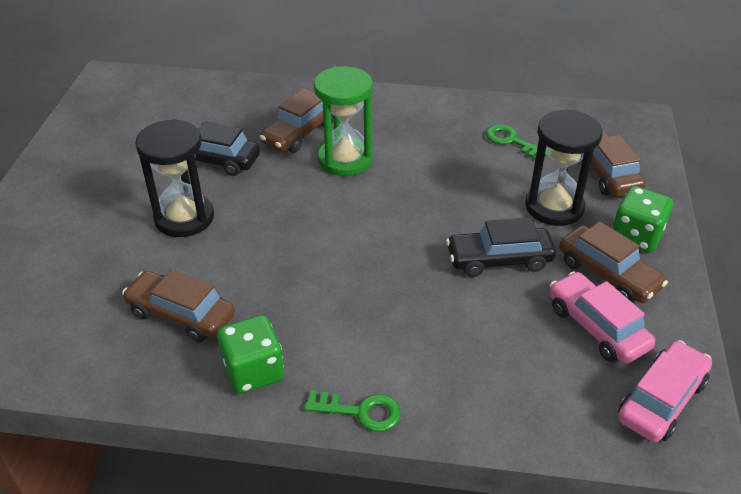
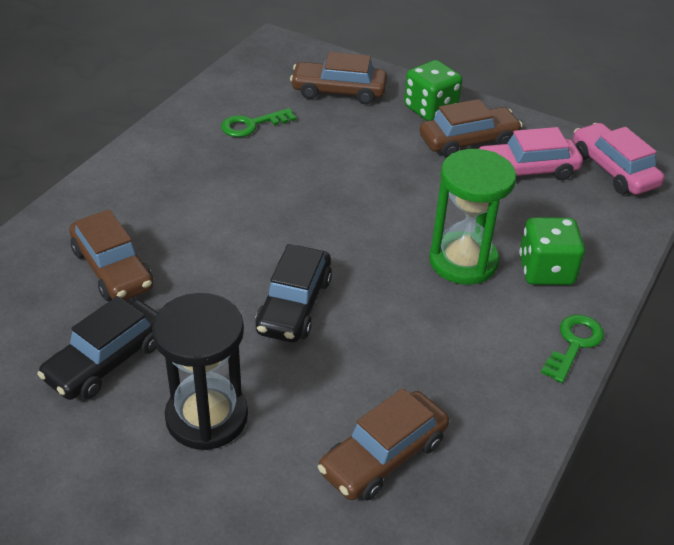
camera: 70 degrees left, 0 degrees up
green dice [217,315,284,394] -> green dice moved to [519,217,585,285]
green hourglass [314,66,373,176] -> green hourglass moved to [429,149,516,285]
black car [446,217,556,277] -> black car moved to [255,244,332,342]
black hourglass [525,110,602,226] -> none

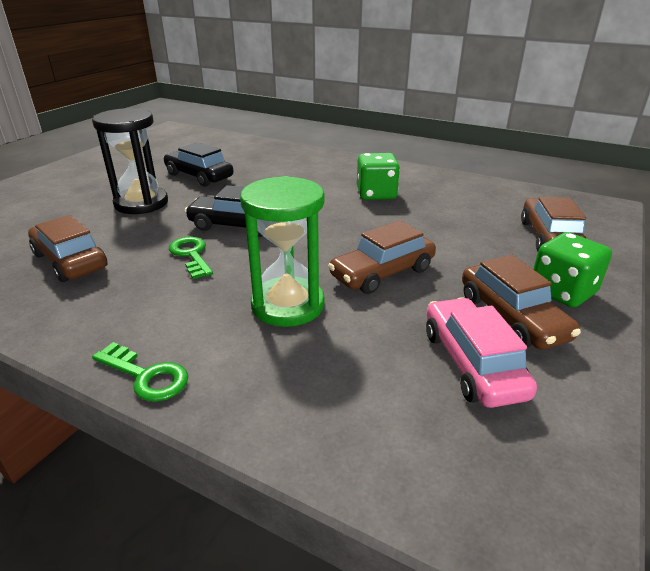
camera: 90 degrees right, 10 degrees down
brown car [69,209,153,301] -> brown car moved to [328,220,436,294]
green key [221,108,296,137] -> green key moved to [169,237,213,279]
green dice [519,217,585,285] -> green dice moved to [357,153,400,200]
pink car [573,123,664,195] -> none

